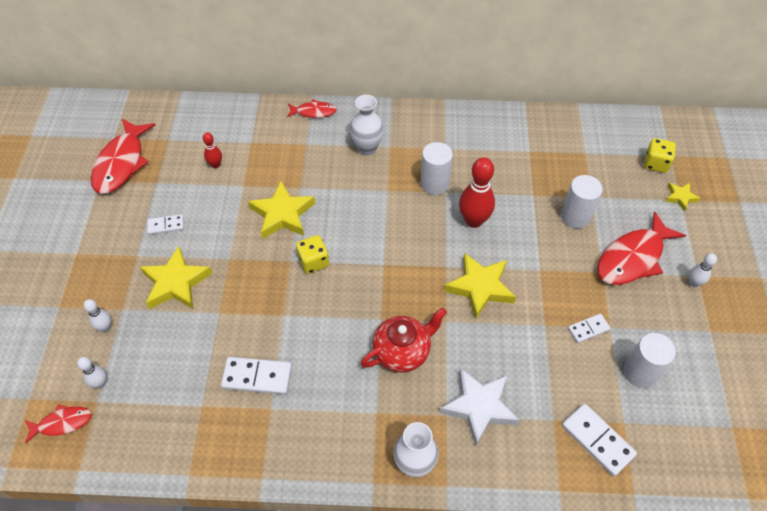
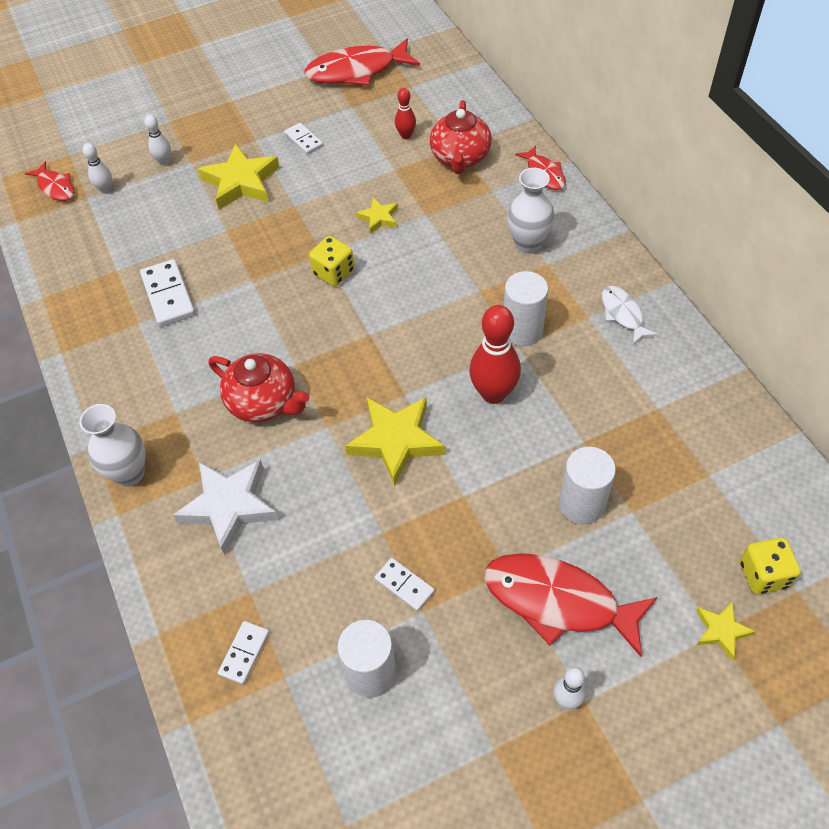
camera: 65 degrees right, 0 degrees up
yellow star [248,181,315,239] -> yellow star [356,198,398,233], size x0.52
white domino [562,404,637,476] -> white domino [218,621,269,685], size x0.61
none -> red teapot [430,100,492,174]
none -> white fish [602,286,658,345]

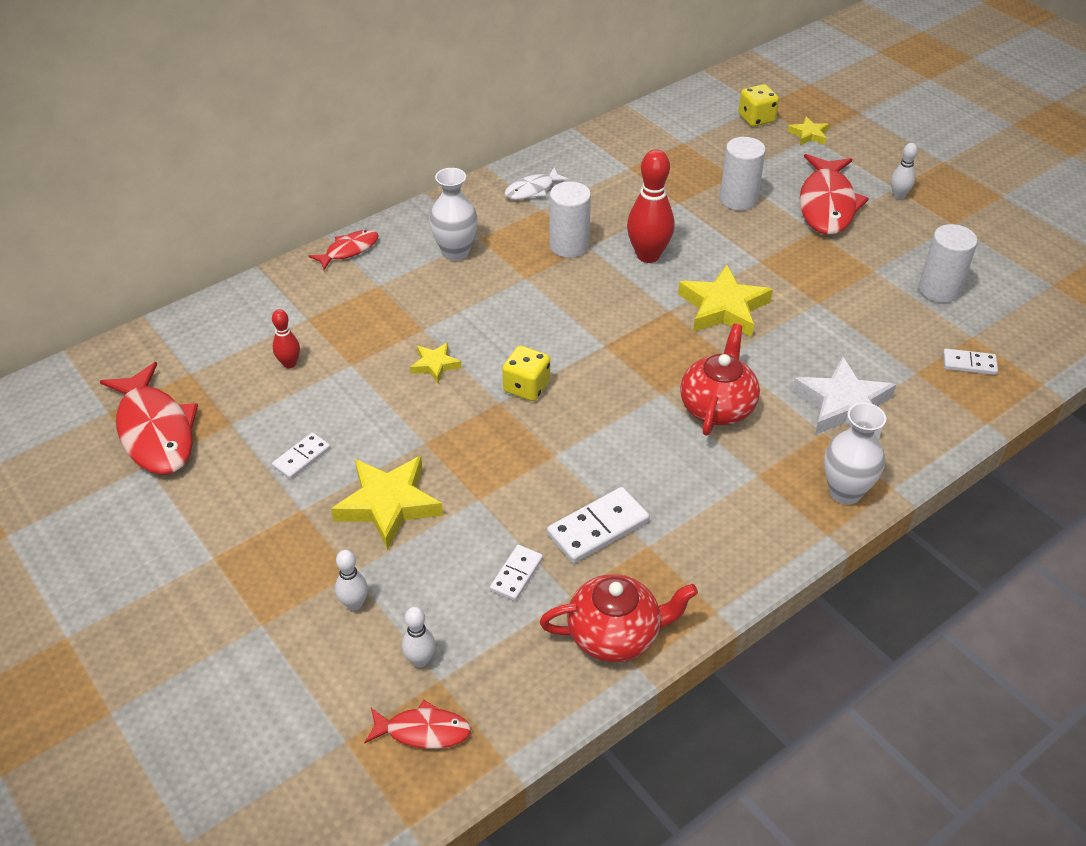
camera: 105 degrees left, 10 degrees down
red fish [25,161,74,201] -> red fish turned 60 degrees clockwise [364,700,471,749]
white domino [374,558,435,611] -> white domino moved to [490,545,543,601]
red teapot [430,100,492,174] -> red teapot moved to [540,574,698,662]

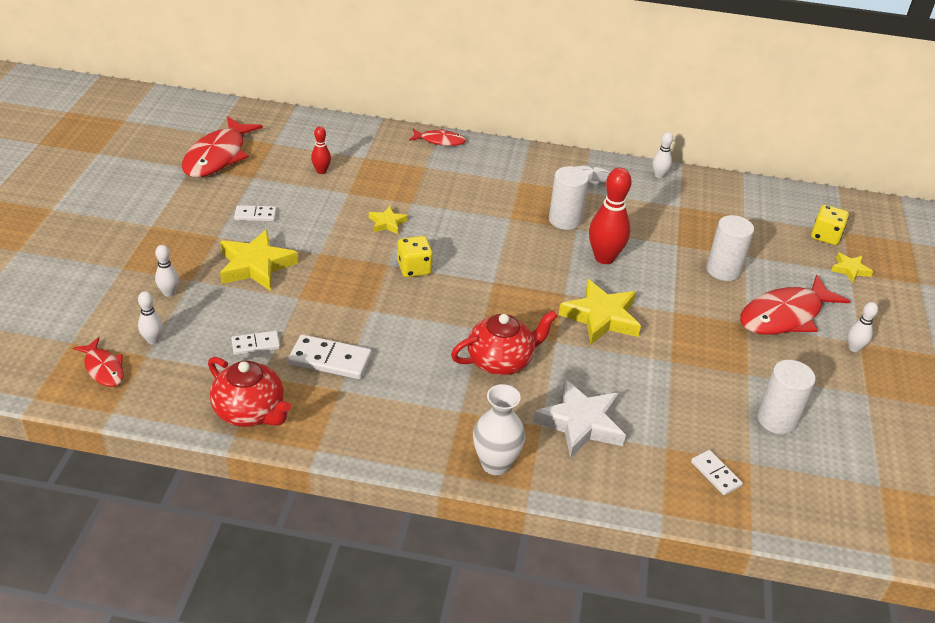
camera: 45 degrees right, 5 degrees down
white vase [429,168,478,261] -> none
none -> white bowling pin [653,132,673,178]

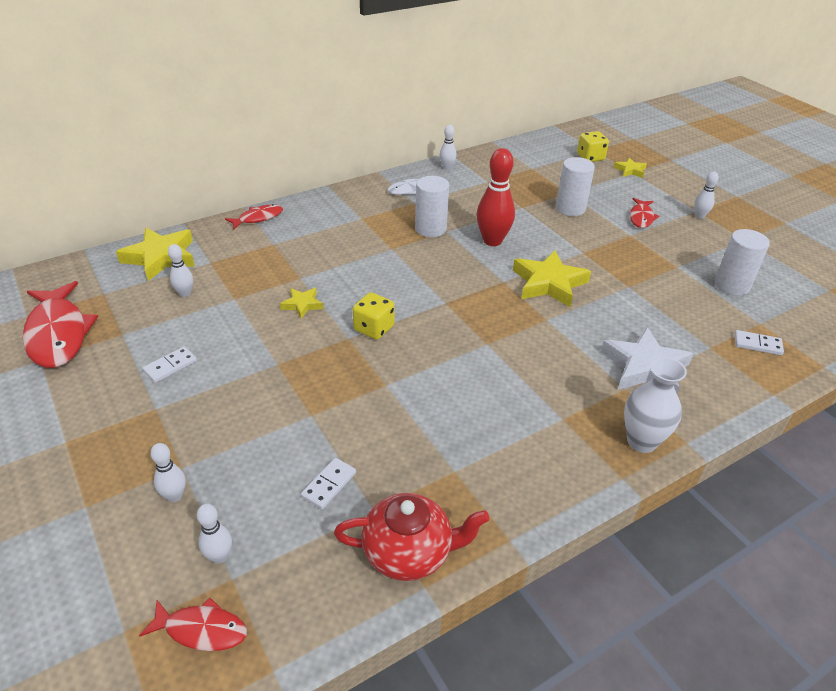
camera: 40 degrees left, 0 degrees up
yellow star [220,229,299,291] -> yellow star moved to [116,228,195,281]
white domino [288,334,372,379] -> none
red bowling pin [311,126,331,174] -> white bowling pin [168,244,193,297]
red teapot [451,310,558,375] -> none
red fish [740,275,850,335] -> red fish [630,198,659,228], size x0.53

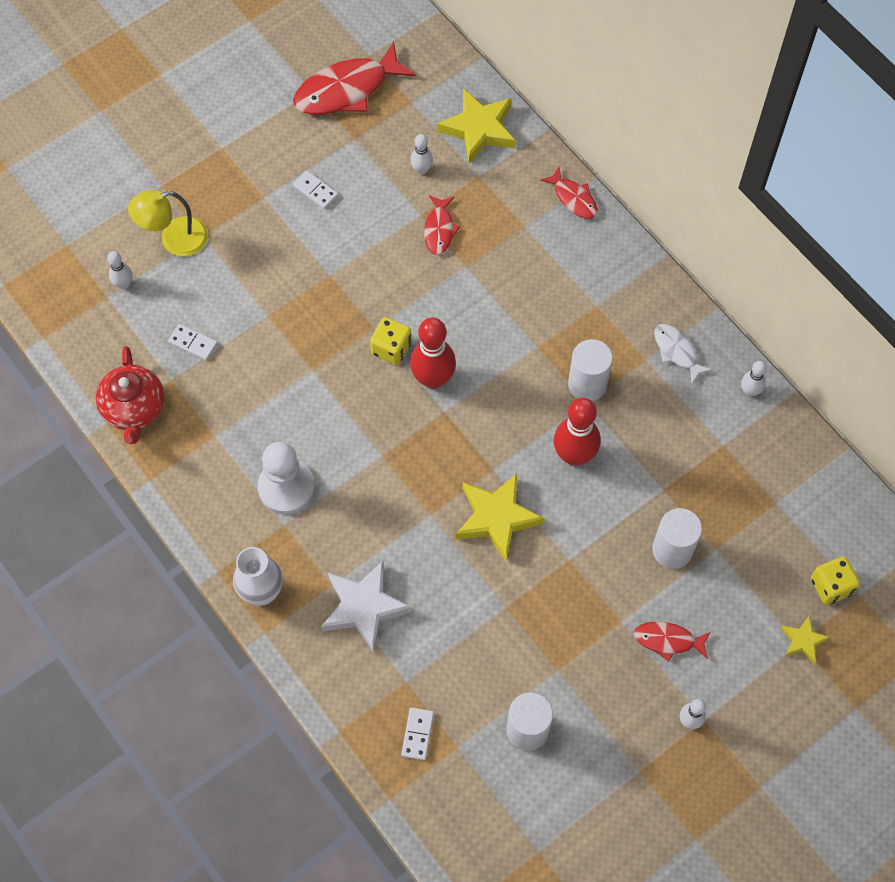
camera: 85 degrees right, 25 degrees up
red fish [139,597,247,651] -> red fish moved to [424,195,460,255]
white bowling pin [150,443,186,502] -> yellow lamp [128,190,208,257]
yellow star [280,288,323,319] -> none
none -> white pawn [257,442,315,514]
none -> red bowling pin [410,318,456,389]

